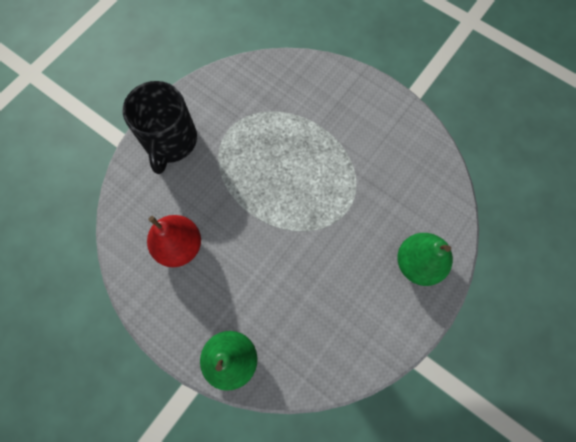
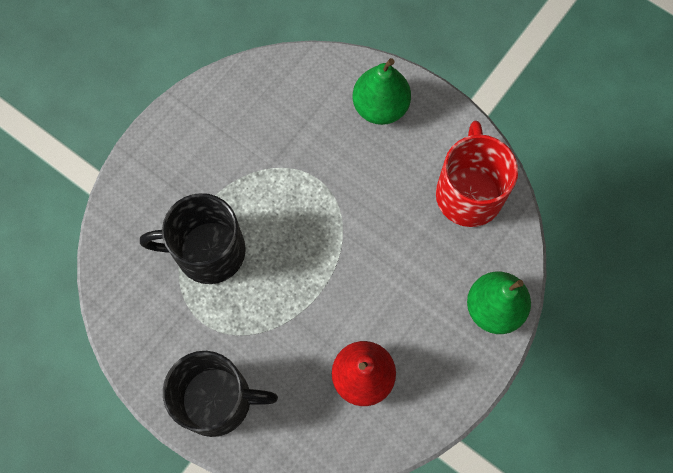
camera: 90 degrees left, 0 degrees up
none -> black mug [140,193,246,284]
none -> red mug [436,121,518,227]

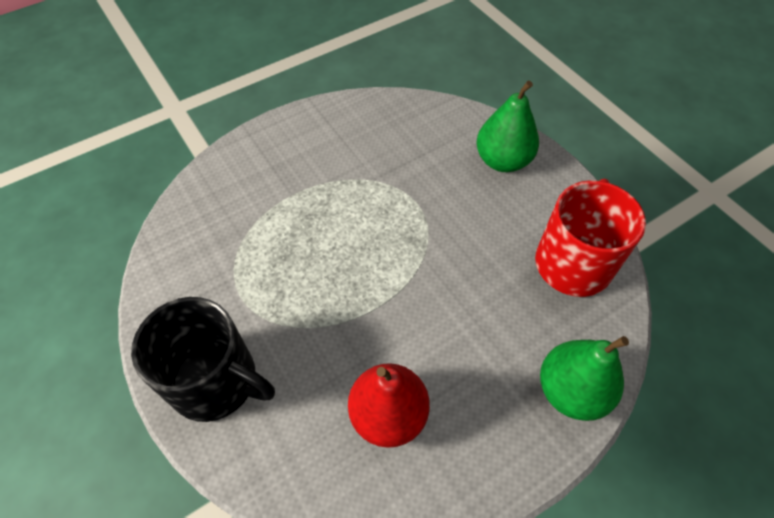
camera: 20 degrees right, 15 degrees down
black mug [140,193,246,284] -> none

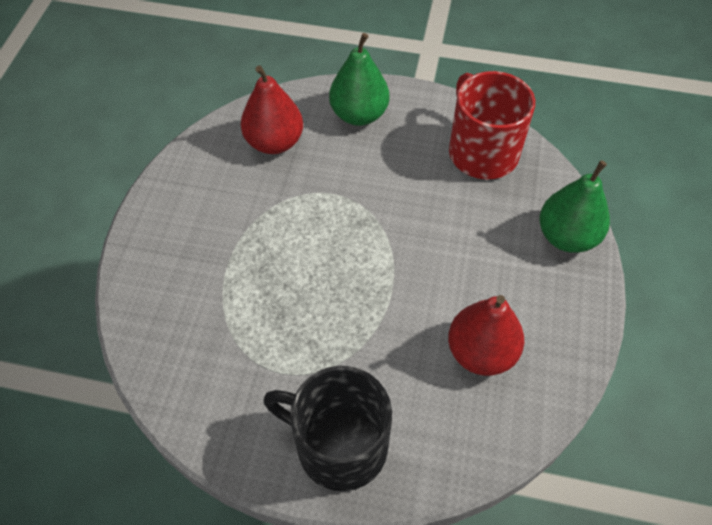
camera: 45 degrees left, 0 degrees up
black mug [131,297,275,422] -> black mug turned 135 degrees counterclockwise [263,366,392,491]
none -> red pear [241,65,303,154]

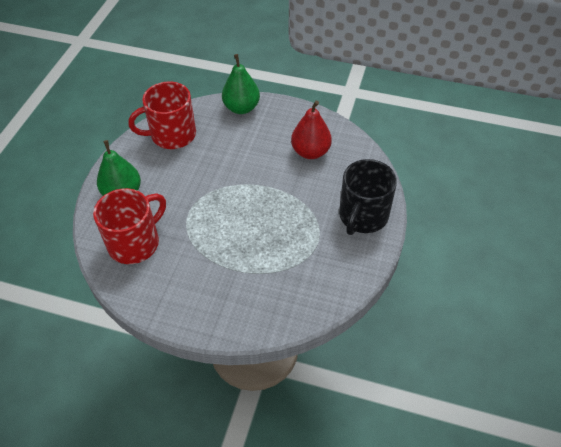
camera: 85 degrees left, 5 degrees down
red pear [241,65,303,154] -> red mug [93,188,166,264]

